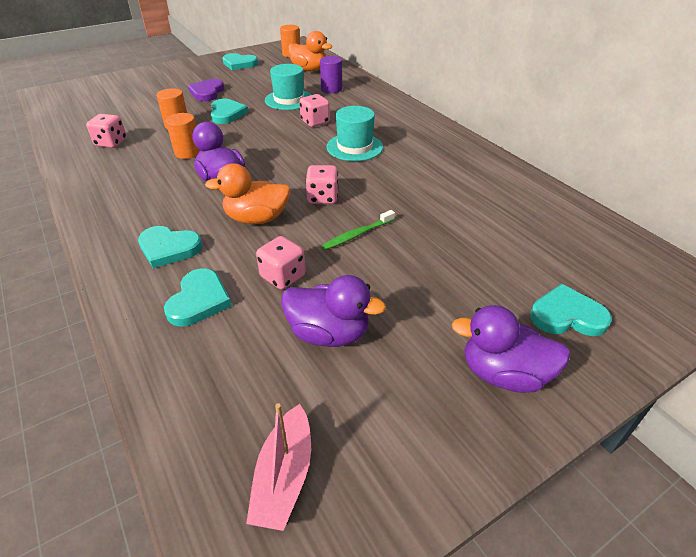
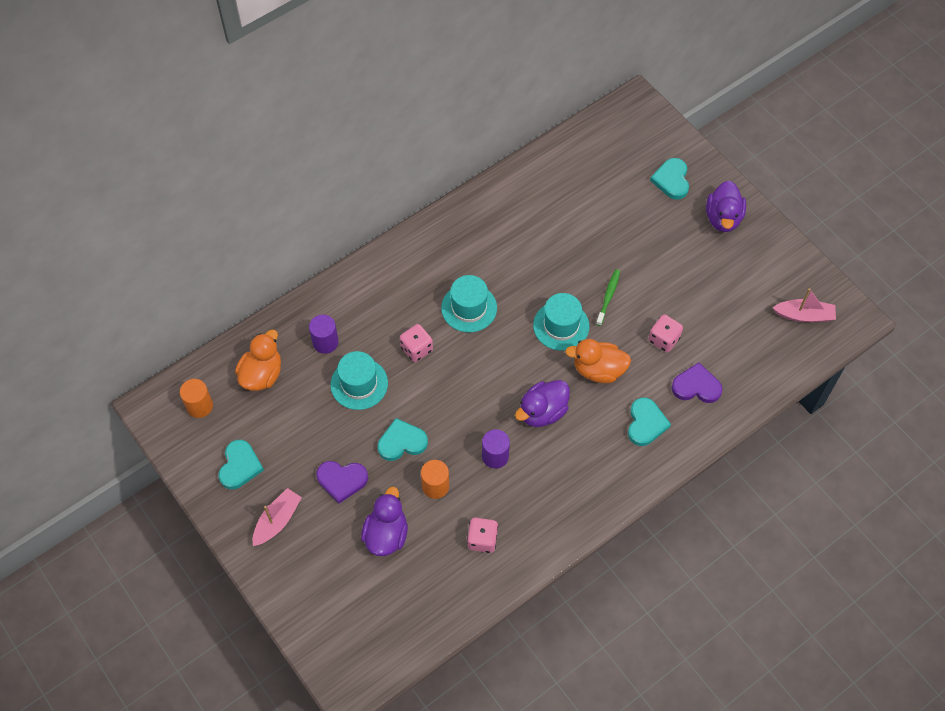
camera: 95 degrees left, 20 degrees up
turquoise heart [164,268,232,326] -> purple heart [672,363,723,403]
orange cylinder [166,113,201,159] -> purple cylinder [482,429,510,469]
orange duck [205,163,290,224] -> orange duck turned 105 degrees clockwise [565,339,631,383]
purple duck [281,275,386,347] -> purple duck moved to [361,487,408,556]
pink dice [305,165,338,204] -> turquoise hat [533,293,589,351]
green toothbrush [322,210,395,250] -> green toothbrush turned 120 degrees counterclockwise [596,269,620,326]
none -> pink boat [253,488,302,546]

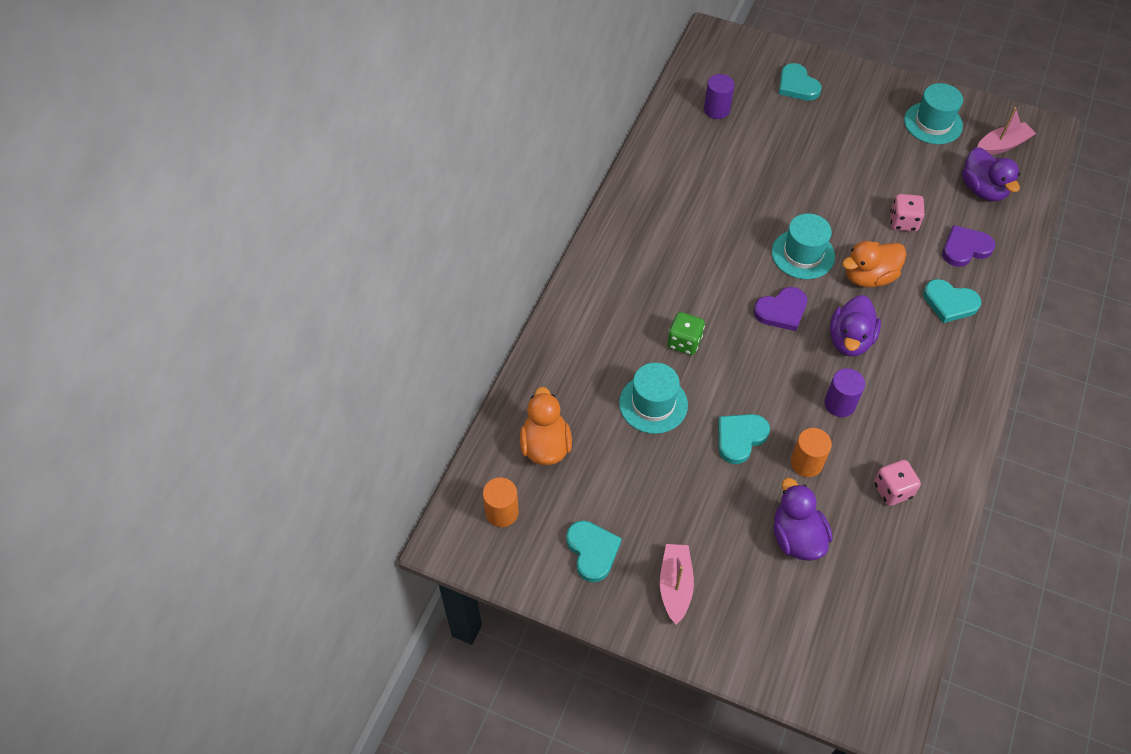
camera: 30 degrees left, 5 degrees down
purple cylinder [309,315,339,354] -> purple cylinder moved to [704,74,735,119]
purple heart [316,461,368,504] -> purple heart moved to [754,287,807,331]
pink dice [400,324,433,362] -> green dice [667,312,705,355]
turquoise hat [441,275,497,333] -> turquoise hat moved to [904,83,963,144]
green toothbrush [596,269,620,326] -> none
turquoise heart [628,398,671,446] -> turquoise heart turned 135 degrees clockwise [923,279,981,323]
purple duck [706,181,746,232] -> purple duck moved to [962,147,1020,201]

